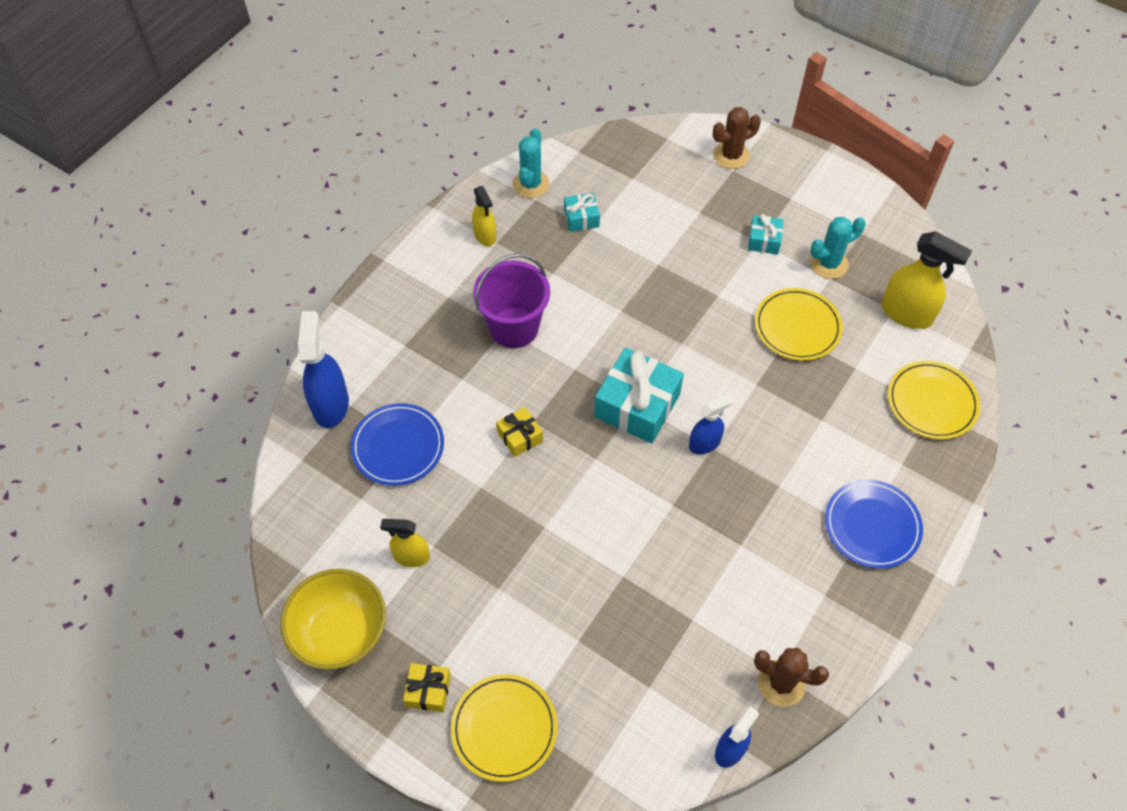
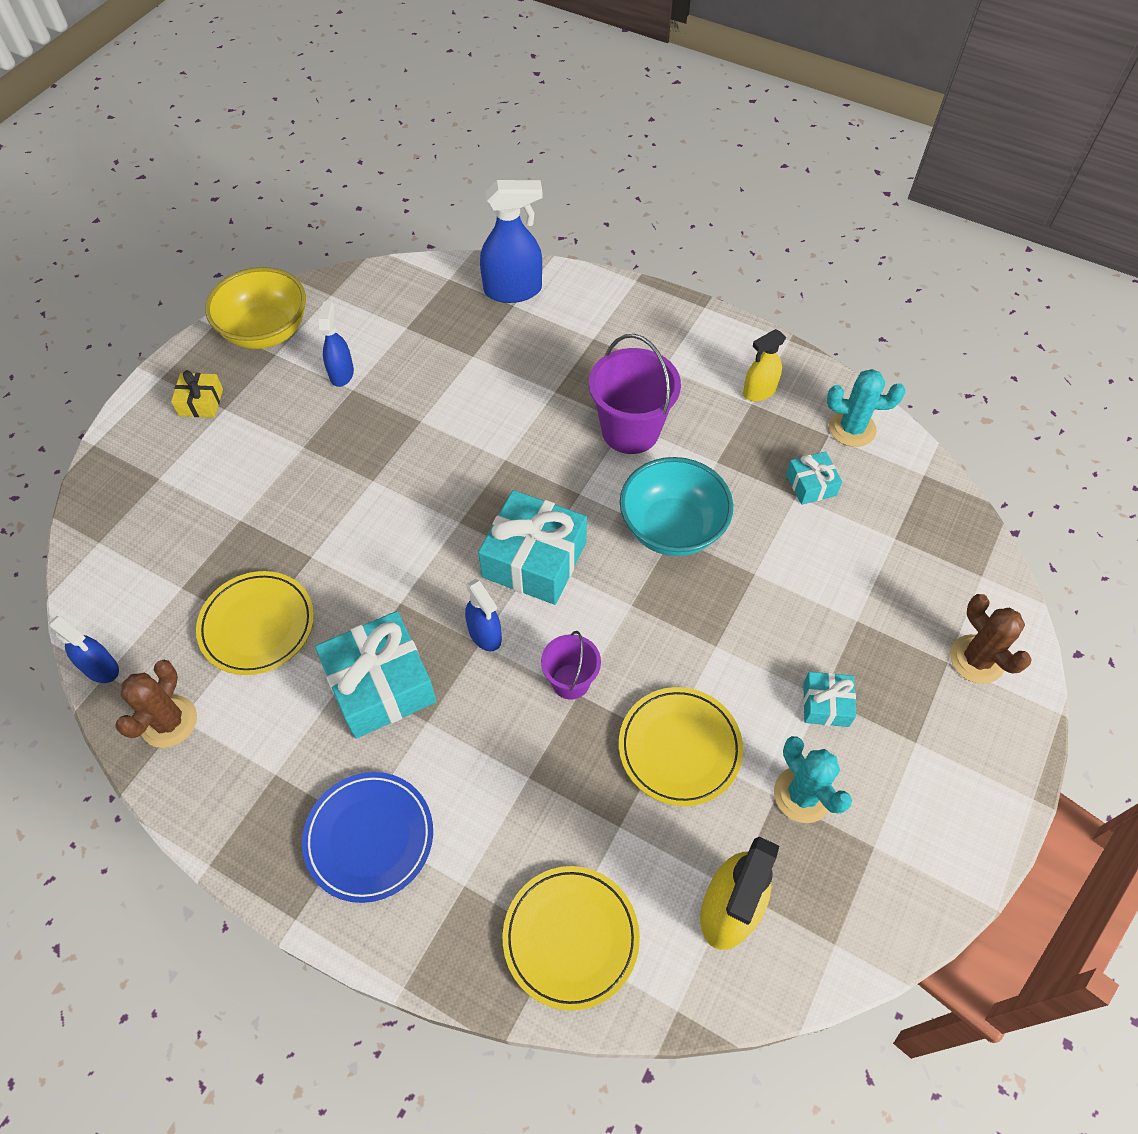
camera: 85 degrees right, 0 degrees up
blue plate [351,403,444,486] -> none
yellow spray bottle [380,519,430,567] -> blue spray bottle [319,302,354,387]
yellow plate [451,674,558,782] -> yellow plate moved to [196,571,314,675]
yellow gift [496,407,543,457] -> none
none -> turquoise gift [315,611,436,739]
none -> purple bucket [541,631,601,700]
none -> turquoise bowl [620,457,733,556]

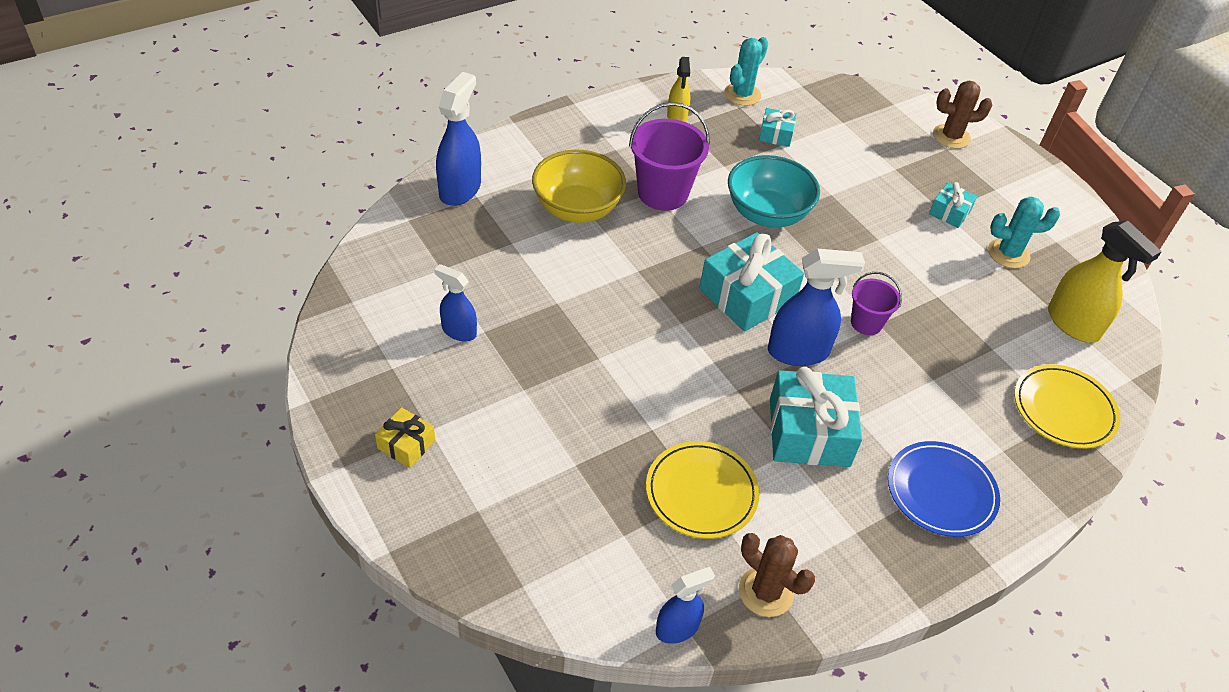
camera: 65 degrees left, 10 degrees down
yellow bowl [205,267,306,349] -> yellow bowl moved to [532,149,626,223]
blue spray bottle [465,579,502,651] -> blue spray bottle [768,249,865,366], size x1.65
yellow plate [619,687,743,806] -> none

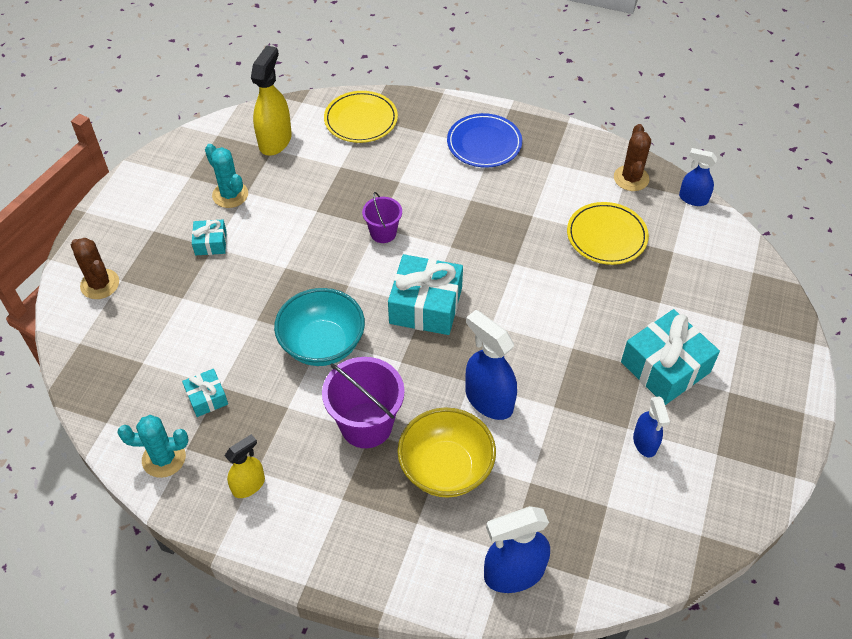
camera: 125 degrees left, 5 degrees up
yellow gift [375,407,435,468] -> none
blue spray bottle [768,249,865,366] -> blue spray bottle moved to [465,310,517,420]
turquoise gift [770,367,862,467] -> turquoise gift moved to [621,309,720,405]

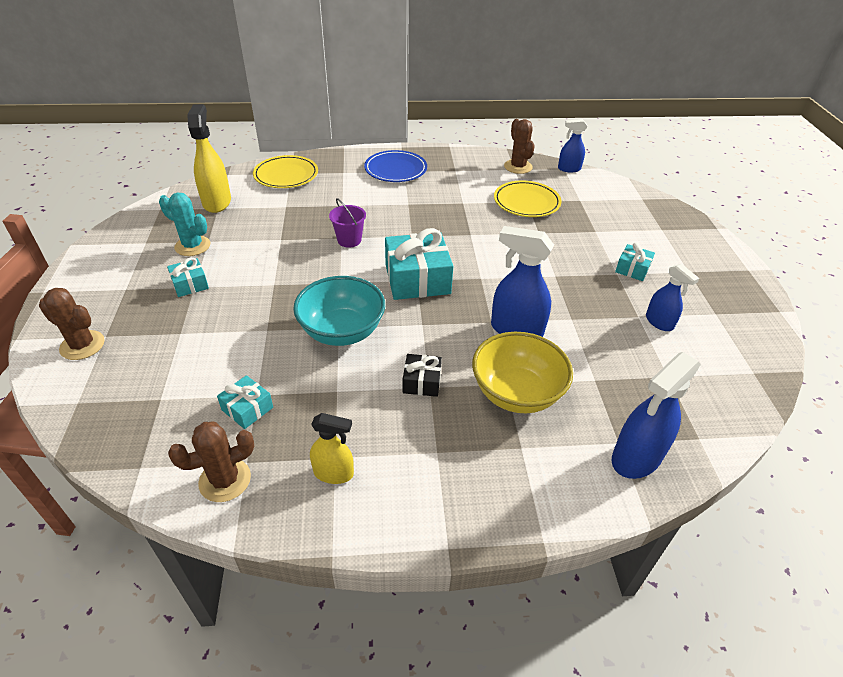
camera: 25 degrees left, 10 degrees down
turquoise cactus [117,415,188,478] -> brown cactus [168,422,254,502]
yellow spray bottle [225,434,265,498] -> yellow spray bottle turned 75 degrees clockwise [310,413,354,484]
purple bucket [322,357,405,448] -> black gift [403,354,442,397]
turquoise gift [621,309,720,405] -> turquoise gift [615,242,655,281], size x0.51

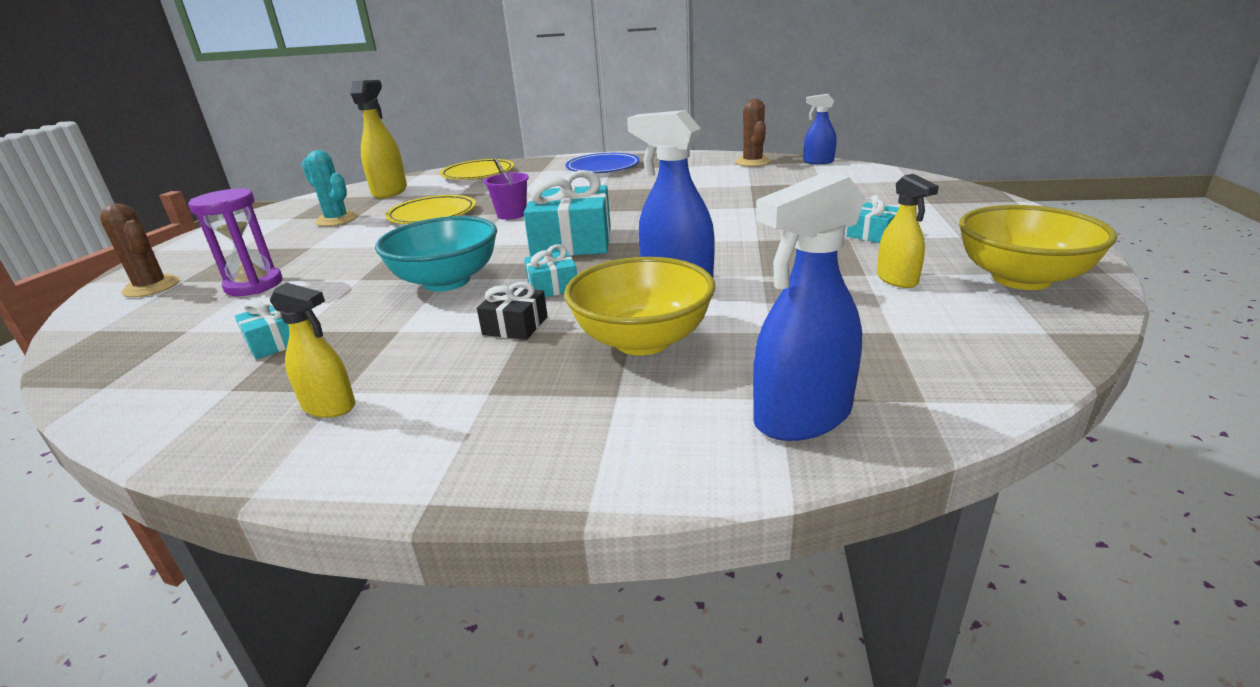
camera: 15 degrees right, 15 degrees down
turquoise gift [167,257,209,297] -> turquoise gift moved to [524,244,577,297]
brown cactus [168,422,254,502] -> none
yellow plate [494,181,561,217] -> yellow plate moved to [385,195,476,224]
blue spray bottle [646,264,700,331] -> yellow spray bottle [877,174,939,288]
none -> purple hourglass [188,188,283,296]
none -> yellow bowl [959,205,1117,290]

